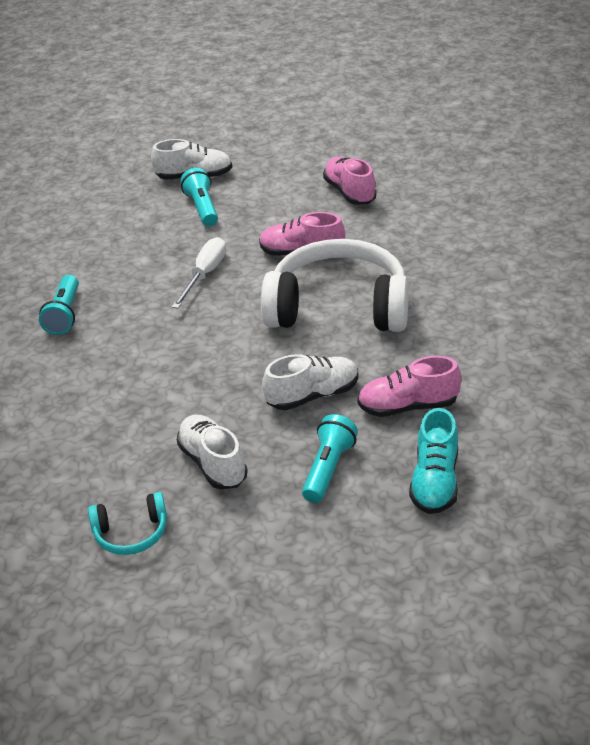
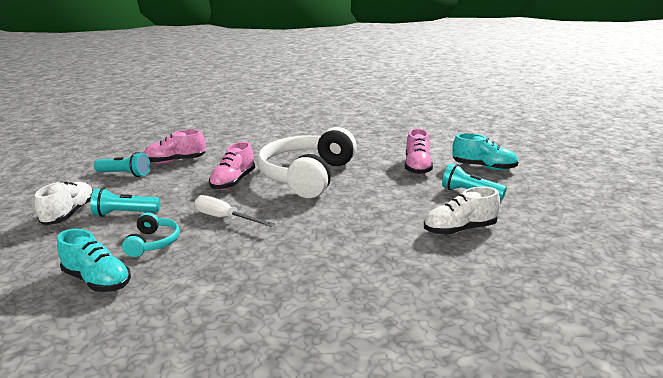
camera: 80 degrees left, 15 degrees down
turquoise flashlight [39,275,79,335] -> turquoise flashlight moved to [94,152,150,177]
turquoise headphones [88,492,167,555] -> turquoise headphones moved to [122,212,180,257]
white shoe [262,354,359,410] -> none
none -> turquoise shoe [57,229,131,292]

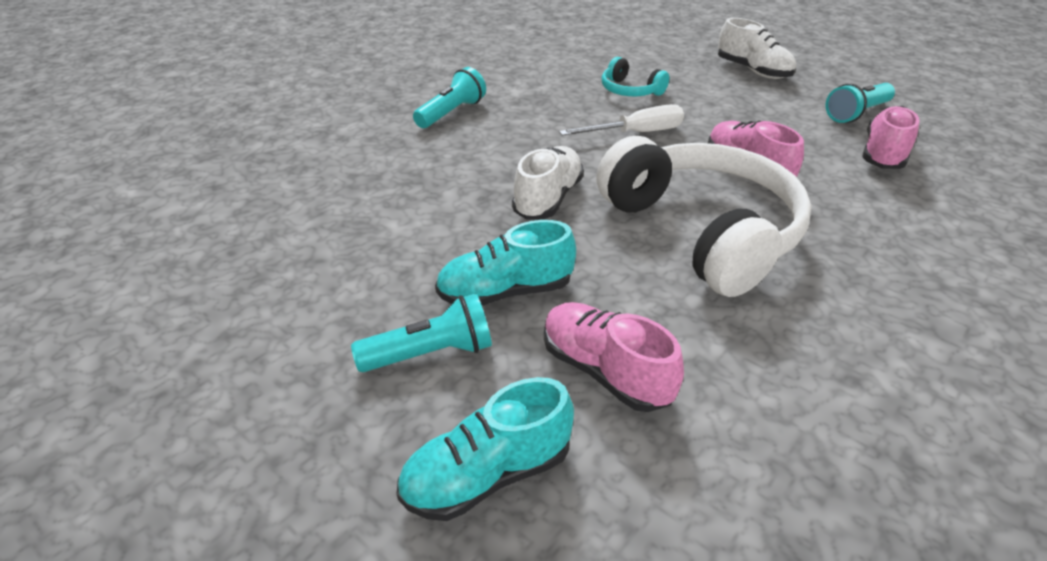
camera: 130 degrees right, 15 degrees up
turquoise shoe [57,229,131,292] -> turquoise shoe moved to [435,220,576,306]
turquoise flashlight [90,188,161,217] -> turquoise flashlight moved to [413,67,486,128]
white shoe [424,187,500,235] -> white shoe moved to [512,146,584,220]

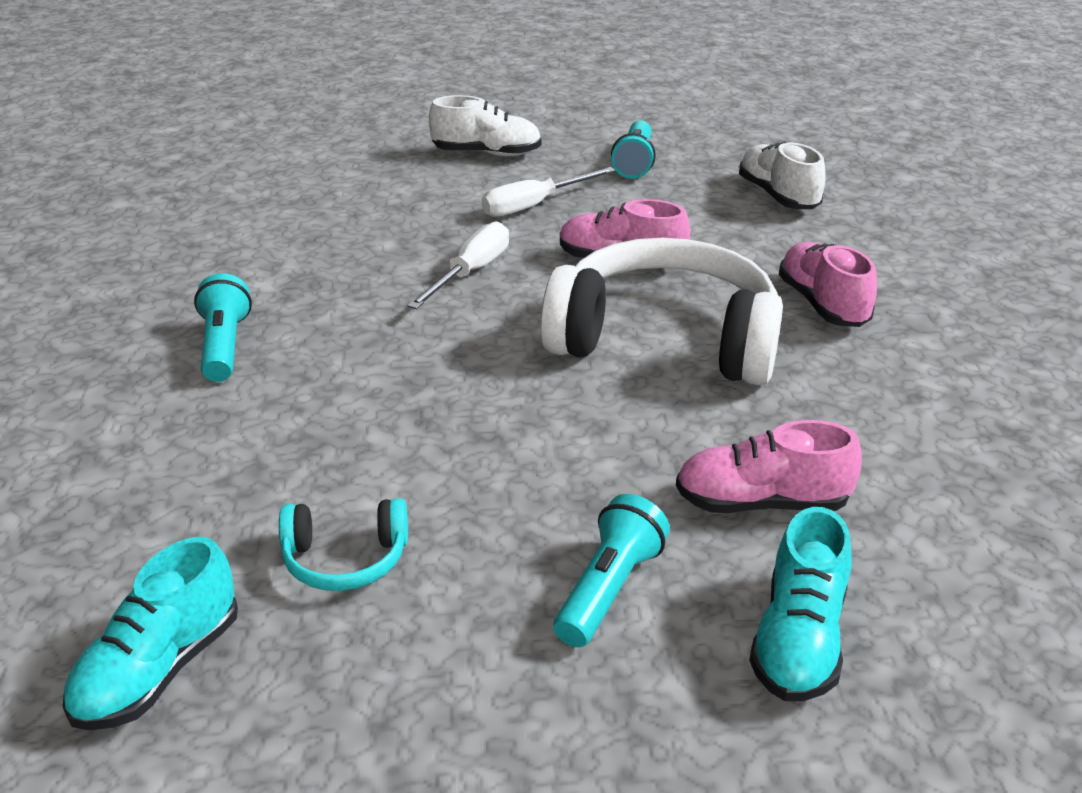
camera: 45 degrees left, 5 degrees down
turquoise shoe [435,220,576,306] -> turquoise shoe moved to [63,537,238,730]
white shoe [512,146,584,220] -> white shoe moved to [739,142,826,209]
turquoise headphones [602,57,669,96] -> turquoise headphones moved to [279,498,408,591]
pink shoe [862,106,920,169] -> pink shoe moved to [779,242,877,327]
none -> white screwdriver [481,167,616,217]

